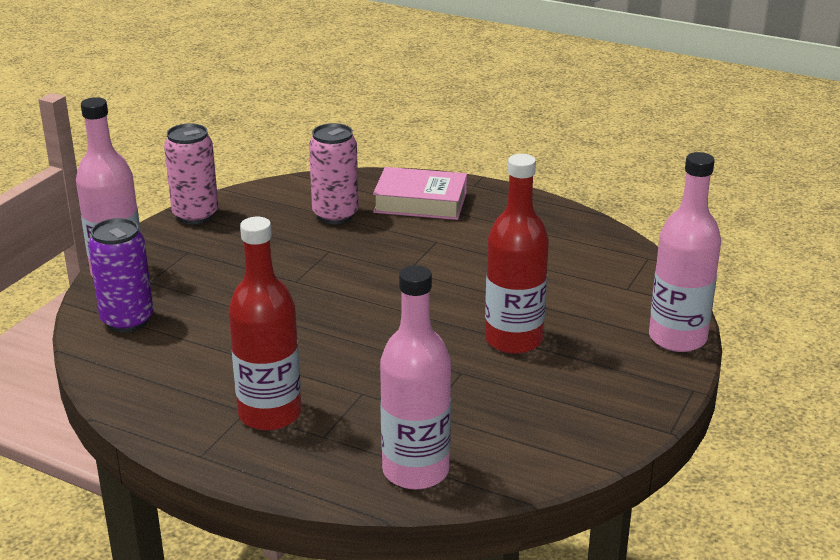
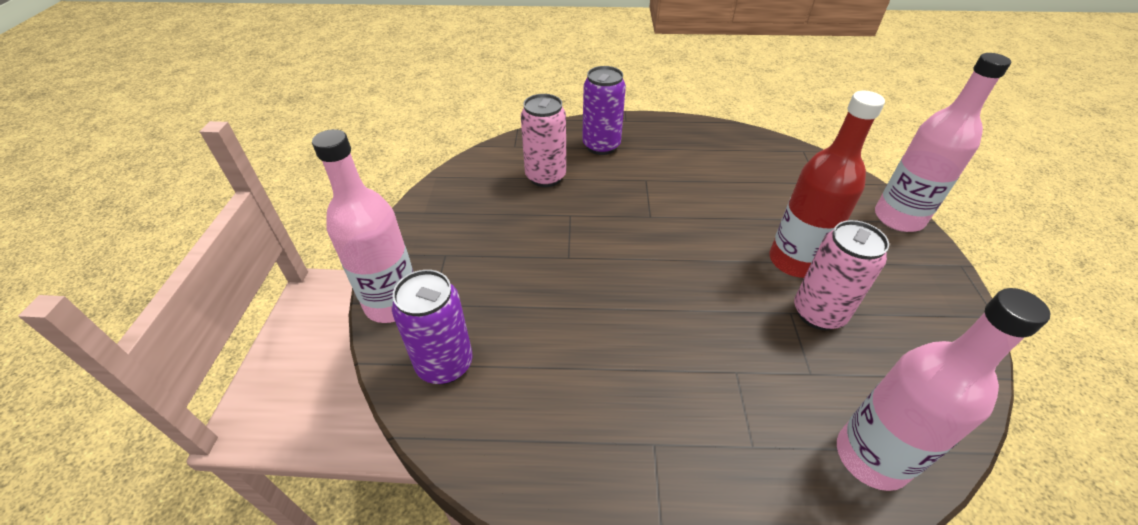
camera: 25 degrees left, 15 degrees up
pink can [164,123,218,225] -> pink can moved to [794,220,889,330]
red bottle [228,217,301,431] -> none
pink book [373,167,467,220] -> purple can [582,66,626,155]

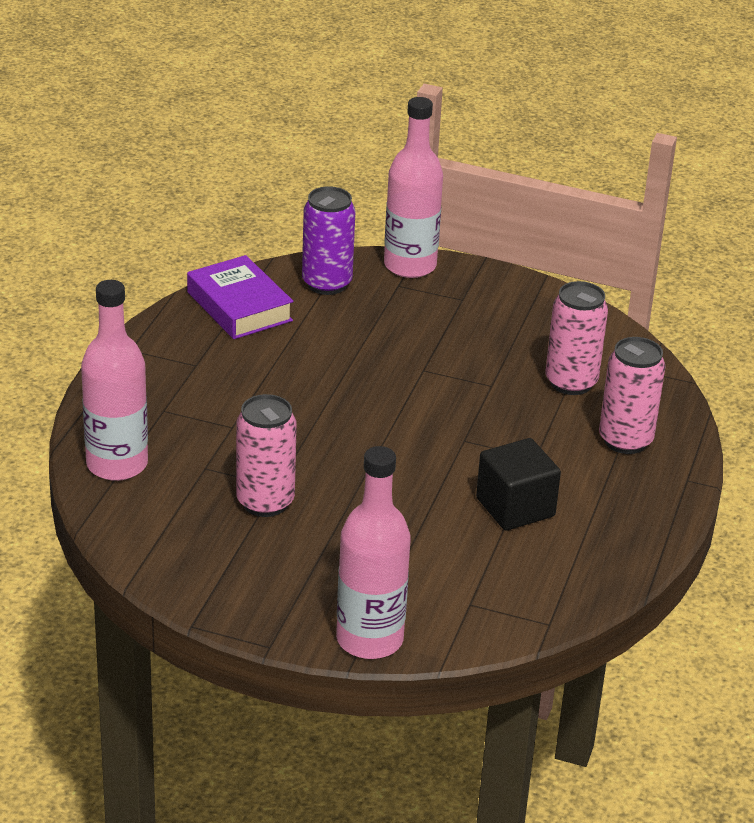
camera: 105 degrees right, 10 degrees down
purple can [582,66,626,155] -> pink can [599,337,666,454]
red bottle [770,91,885,278] -> none
none -> purple book [187,255,294,339]
none -> black cube [476,438,561,531]

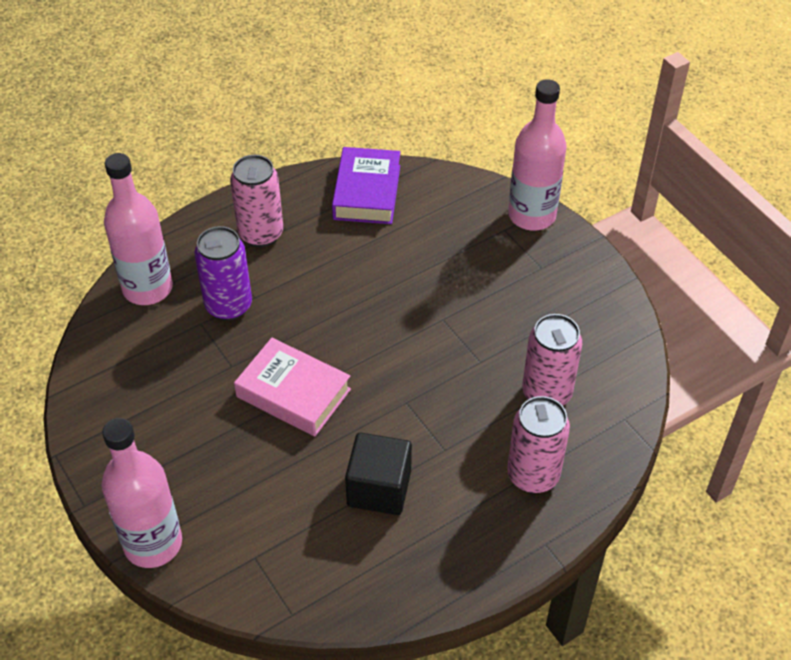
camera: 40 degrees right, 15 degrees up
pink can [236,394,297,517] -> pink can moved to [230,155,283,247]
purple can [302,186,356,295] -> purple can moved to [195,226,252,321]
none -> pink book [234,338,351,436]

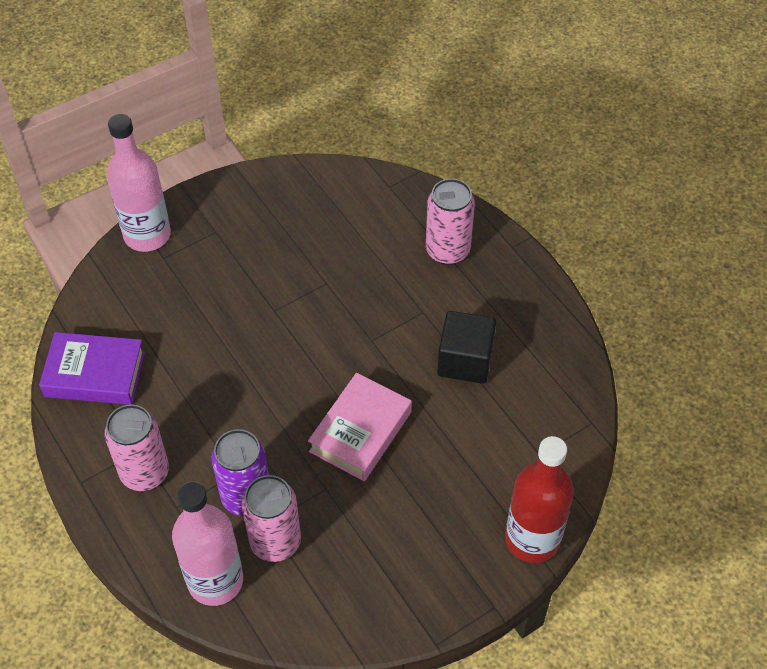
camera: 90 degrees left, 5 degrees up
pink bottle [101,418,182,568] -> red bottle [505,436,574,563]
pink can [522,314,582,406] -> pink can moved to [242,475,301,562]

